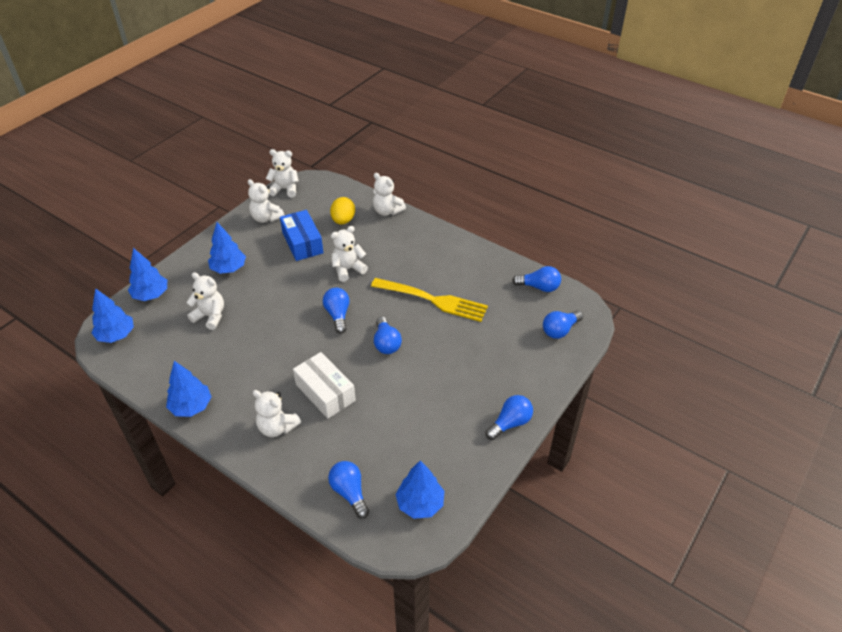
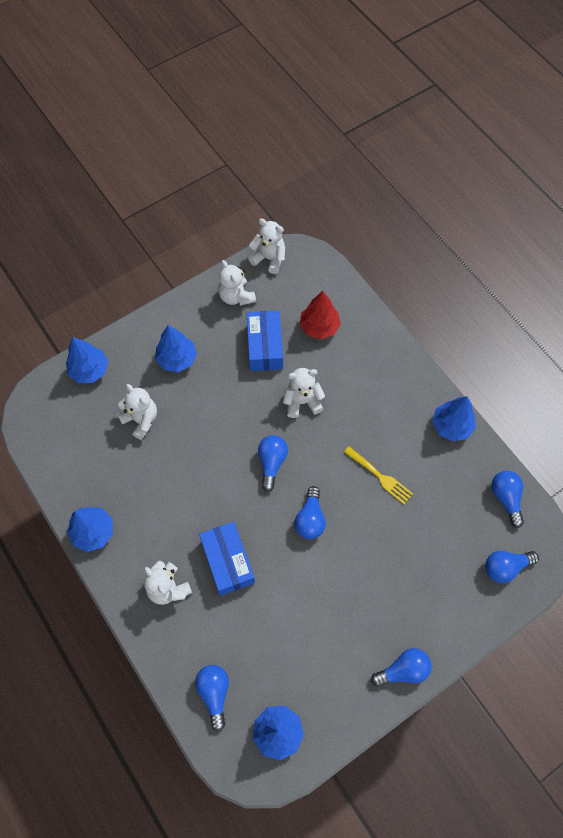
camera: 20 degrees right, 20 degrees up
blue tree [91,288,134,343] -> blue tree moved to [432,396,476,441]
white box [293,352,356,419] -> blue box [199,522,255,596]
yellow egg [330,197,355,225] -> red tree [299,291,341,340]
yellow fork [371,278,488,322] -> yellow fork [344,446,413,504], size x0.59
white teddy bear [373,173,406,216] -> none
blue light bulb [512,266,561,292] -> blue light bulb turned 135 degrees counterclockwise [491,471,524,528]

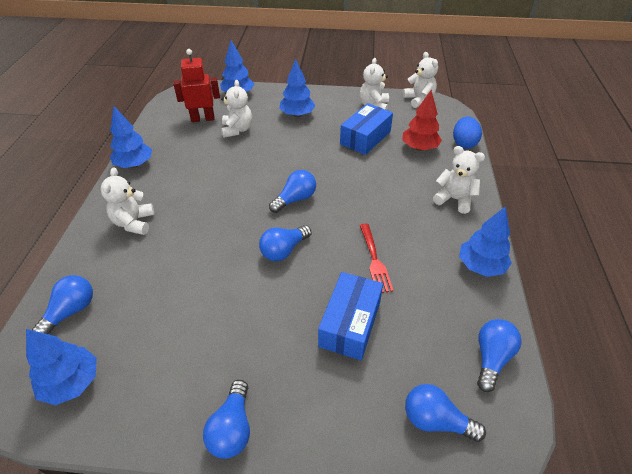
camera: 40 degrees right, 20 degrees down
blue box [199,522,255,596] -> blue box moved to [318,272,383,360]
white teddy bear [283,368,325,418] -> white teddy bear moved to [433,146,485,214]
yellow fork [344,446,413,504] -> red fork [360,224,393,293]
blue light bulb [371,648,431,687] -> blue light bulb turned 75 degrees clockwise [203,380,250,459]
none -> red robot [173,49,220,122]
none -> blue egg [453,117,482,149]

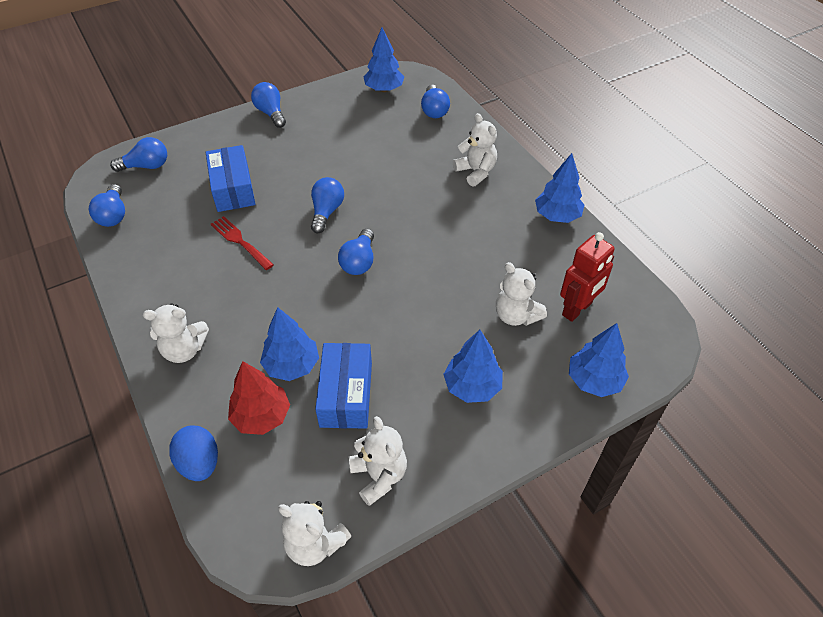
camera: 145 degrees right, 5 degrees up
blue tree [459,206,512,277] -> blue tree moved to [260,307,319,381]

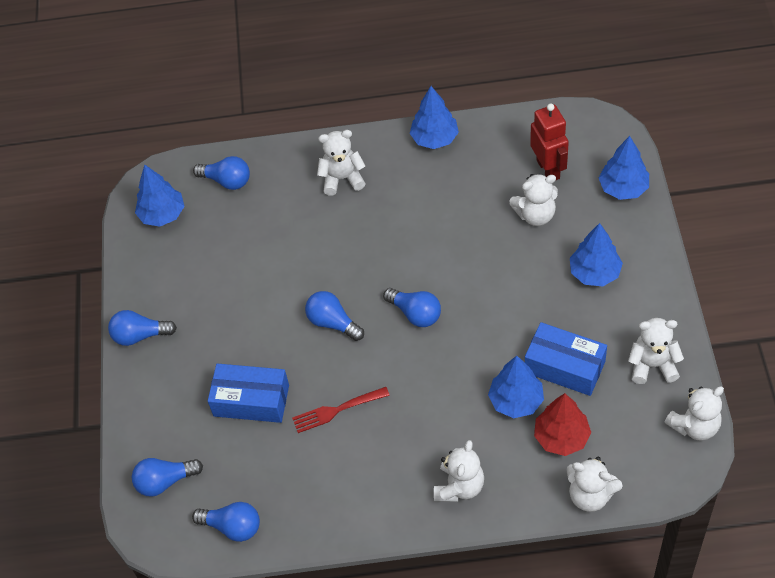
camera: 60 degrees left, 5 degrees up
blue light bulb [110,137,167,172] -> blue light bulb turned 120 degrees counterclockwise [132,458,203,497]
blue egg [169,425,218,481] -> white teddy bear [566,457,623,512]

